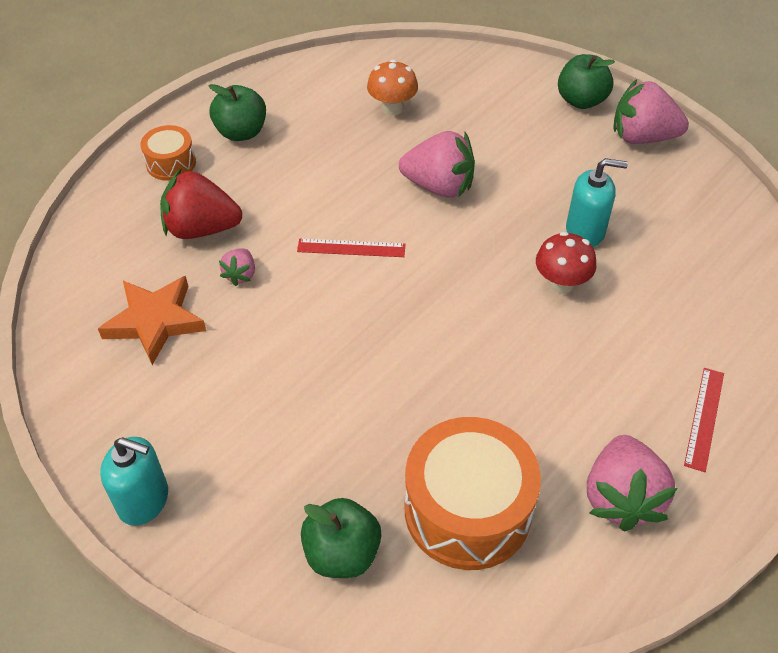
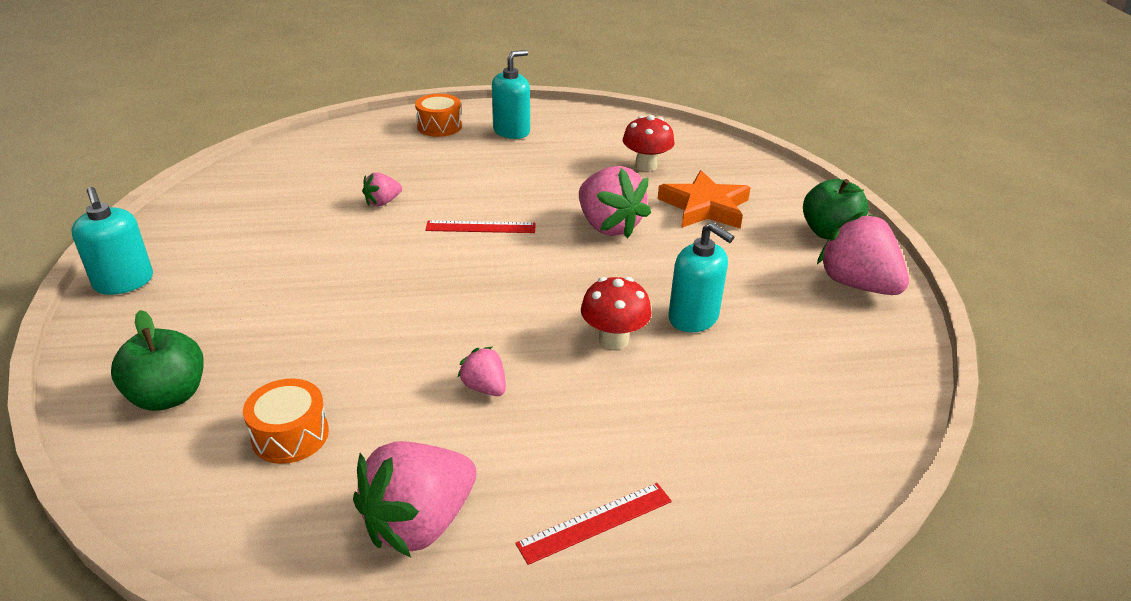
camera: 40 degrees right, 15 degrees down
orange star [98,276,206,365] -> orange star moved to [657,170,751,229]
red strawberry [160,168,242,239] -> none
green apple [209,84,266,141] -> turquoise soap dispenser [492,50,530,139]
red ruler [297,238,405,257] -> red ruler turned 45 degrees counterclockwise [425,220,536,233]
orange mushroom [367,59,418,116] -> red mushroom [623,115,674,171]
orange drum [405,417,541,570] -> orange drum [243,378,329,464], size x0.52
none -> pink strawberry [457,346,506,396]

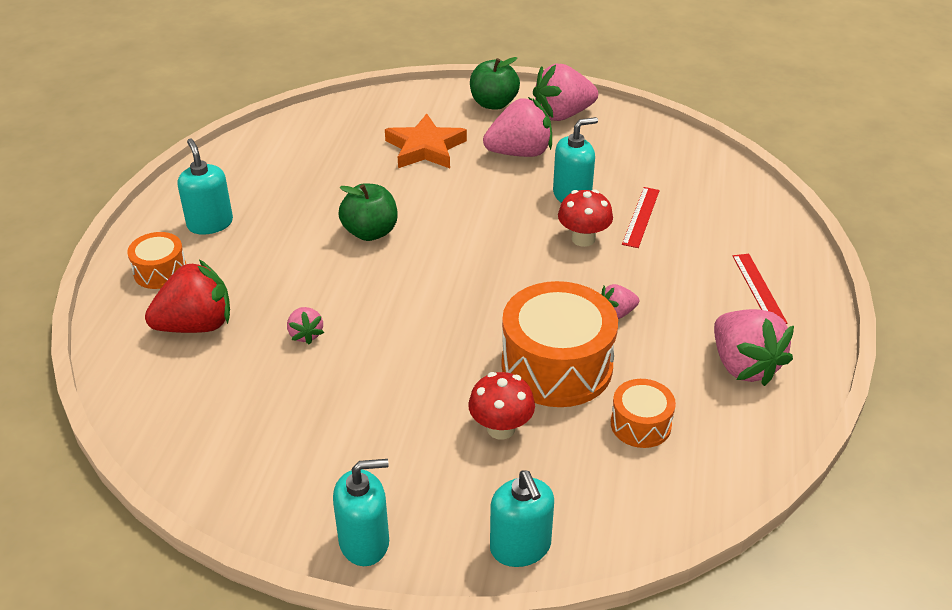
camera: 70 degrees left, 5 degrees up
green apple [111,310,204,411] -> green apple moved to [338,183,397,241]
red ruler [425,220,536,233] -> red ruler moved to [622,187,660,248]
pink strawberry [579,166,651,239] -> pink strawberry moved to [483,97,552,157]
red mushroom [623,115,674,171] -> red mushroom moved to [468,372,535,440]
none -> red strawberry [145,260,230,333]
none -> turquoise soap dispenser [490,470,554,567]
none -> orange drum [501,281,618,407]

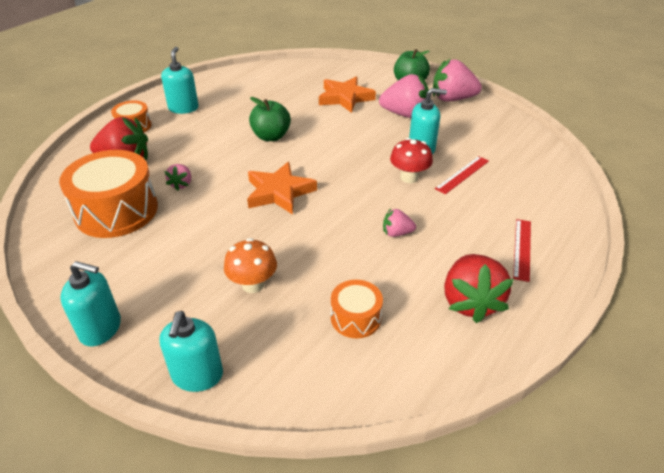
camera: 25 degrees right, 0 degrees up
red mushroom [468,372,535,440] -> orange mushroom [224,238,277,293]
orange drum [501,281,618,407] -> orange drum moved to [59,150,158,238]
pink strawberry [714,309,794,386] -> red strawberry [444,254,514,323]
none -> orange star [247,162,317,215]

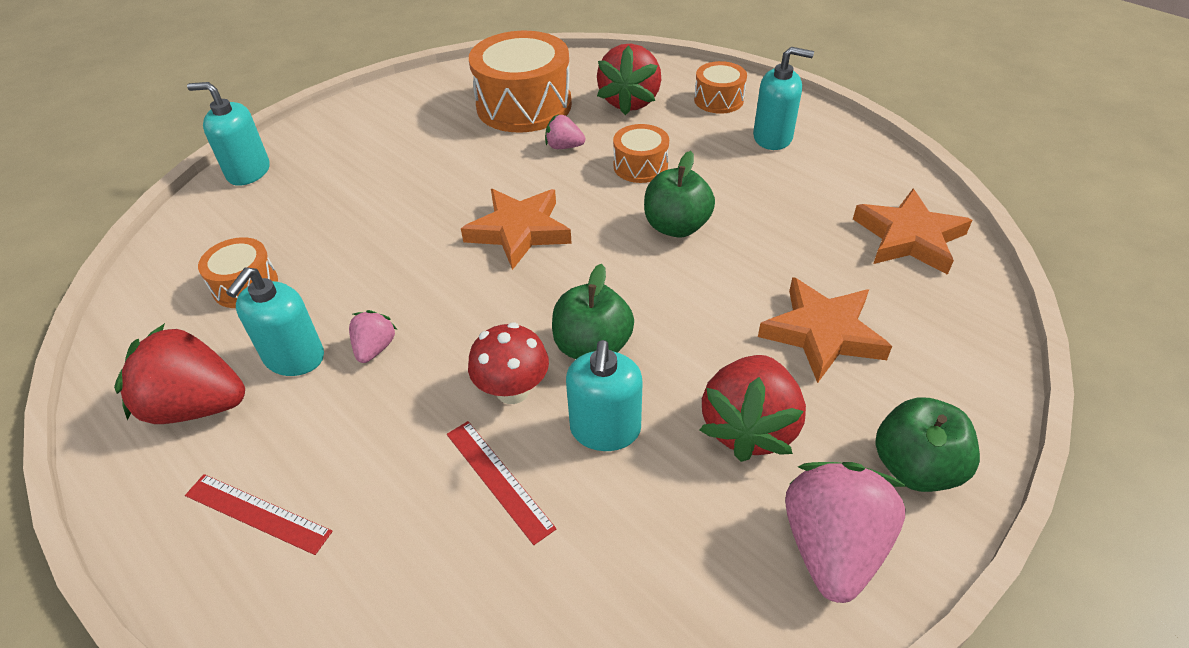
camera: 100 degrees right, 5 degrees up
turquoise soap dispenser [60,261,121,346] -> turquoise soap dispenser moved to [226,267,324,376]
orange mushroom [224,238,277,293] -> none
pink strawberry [379,74,429,118] -> red strawberry [700,355,806,462]
none -> green apple [552,264,634,359]
none -> orange drum [613,124,669,183]
none -> orange star [853,189,972,275]

